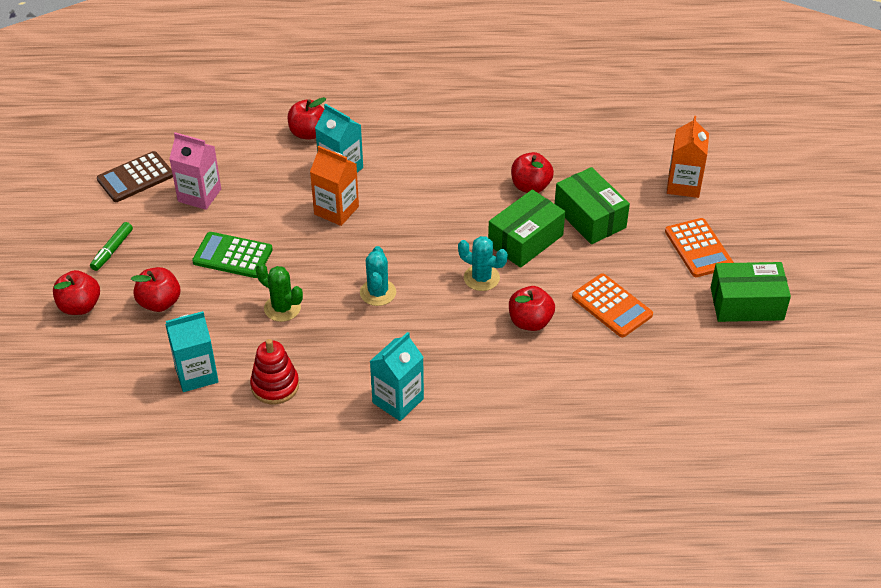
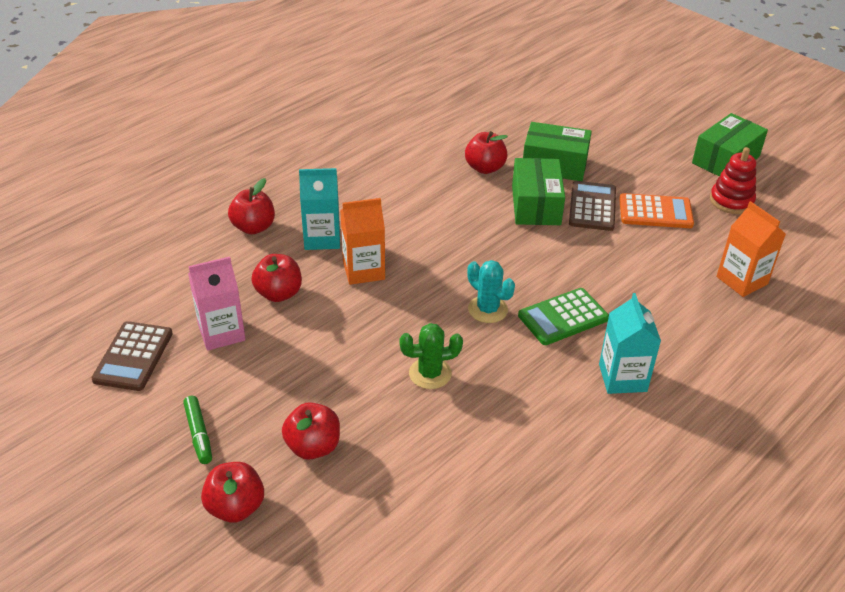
camera: 45 degrees left, 5 degrees down
turquoise carton [165,311,219,392] -> none
green calculator [192,232,273,278] -> green calculator moved to [518,288,609,345]
red stacking toy [250,339,299,404] -> red stacking toy moved to [710,147,756,214]
turquoise cactus [458,236,508,291] -> none
red apple [509,286,555,331] -> red apple moved to [251,254,302,302]
orange calculator [665,218,734,277] -> none
orange carton [667,116,709,198] -> orange carton moved to [716,201,786,297]
none -> brown calculator [569,181,616,231]

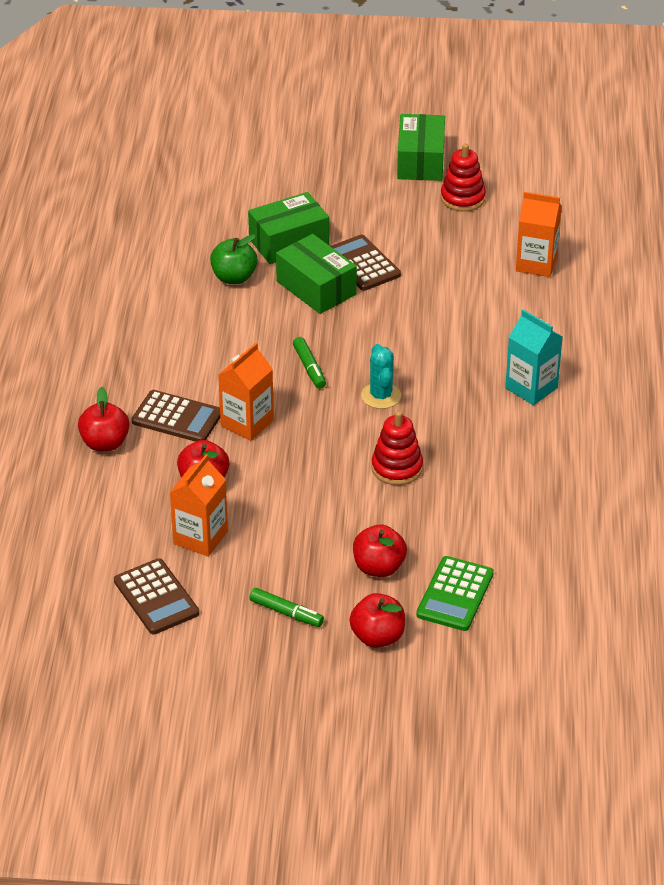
camera: 40 degrees left, 0 degrees up
pink carton [188,257,246,351] -> orange carton [170,454,228,557]
turquoise carton [299,168,340,250] -> brown calculator [132,390,220,442]
green cactus [399,323,463,389] -> red stacking toy [371,411,423,485]
red apple [465,131,508,174] -> green apple [210,234,257,284]
turquoise cactus [467,260,515,323] -> turquoise cactus turned 75 degrees clockwise [361,344,401,409]
green calculator [518,288,609,345] -> green calculator moved to [416,556,494,631]
orange calculator [619,193,694,228] -> none
none -> green marker [293,337,326,389]

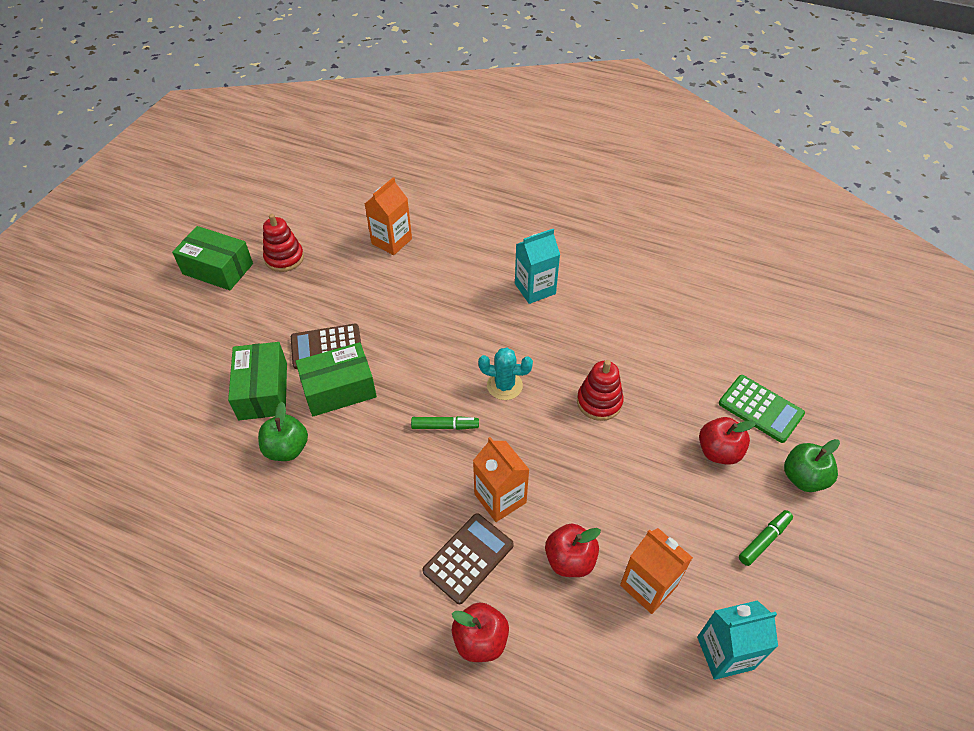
camera: 70 degrees left, 10 degrees up
brown calculator [114,558,199,634] -> turquoise carton [697,600,778,680]
red apple [349,593,405,648] -> green apple [784,439,840,492]

